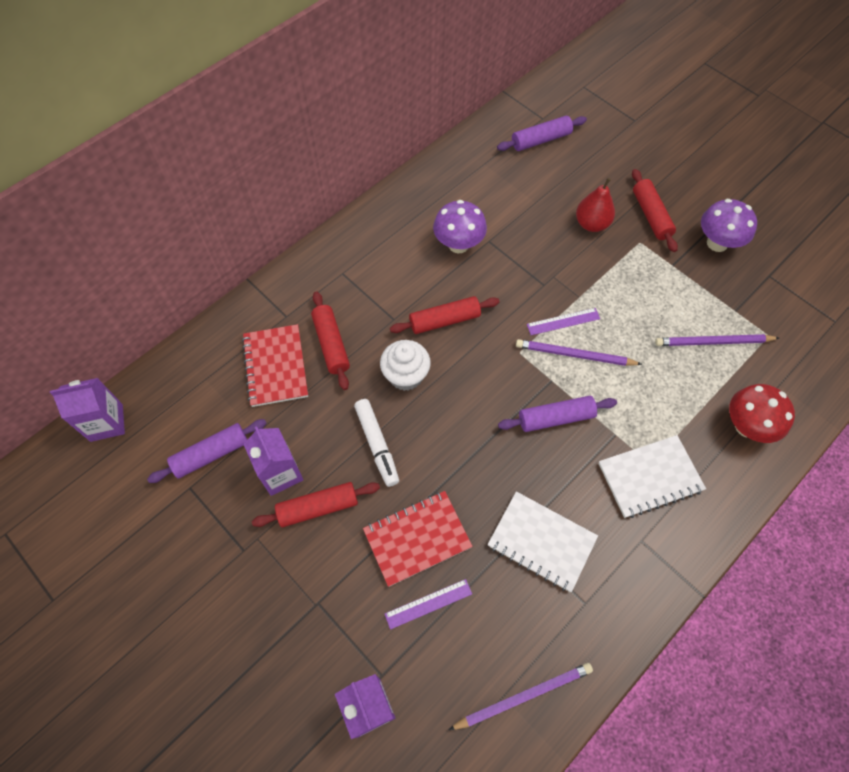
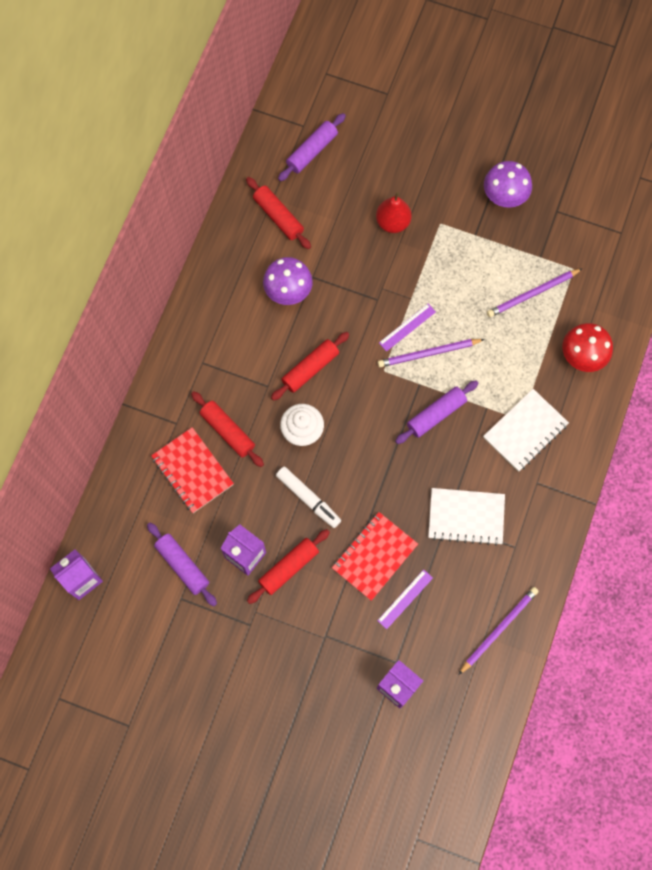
camera: 25 degrees left, 10 degrees up
purple rolling pin [147,419,267,483] -> purple rolling pin turned 75 degrees counterclockwise [147,523,217,606]
red rolling pin [632,169,678,252] -> red rolling pin moved to [246,177,311,249]

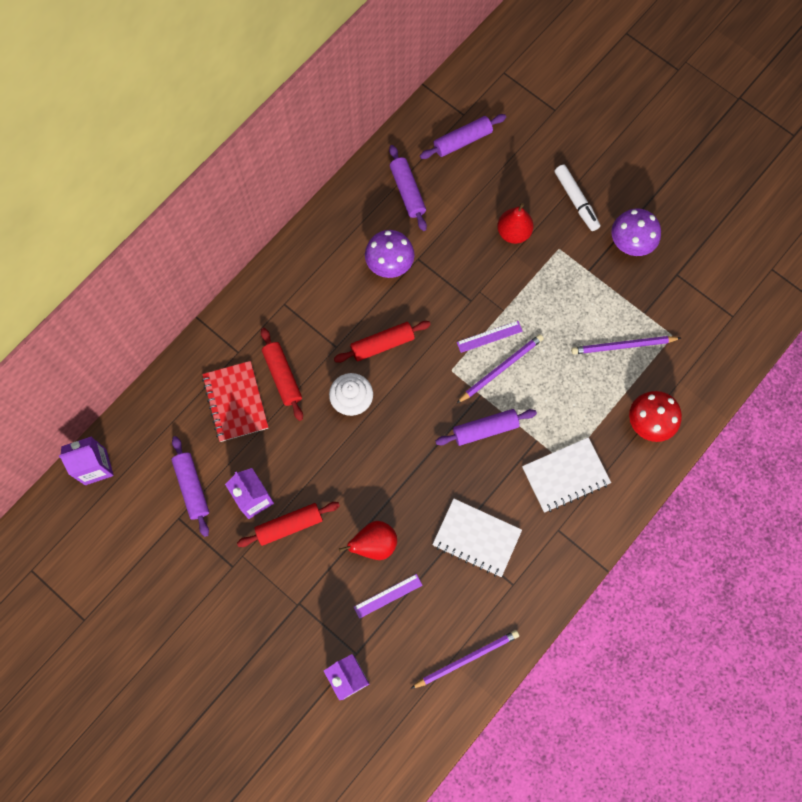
camera: 20 degrees right, 0 degrees up
red rolling pin [246,177,311,249] -> purple rolling pin [389,145,427,231]
white marker [276,467,341,528] -> white marker moved to [555,164,600,231]
red notebook [332,512,418,601] -> red pear [339,521,397,560]
purple pencil [378,339,485,367] -> purple pencil turned 135 degrees clockwise [457,334,544,403]

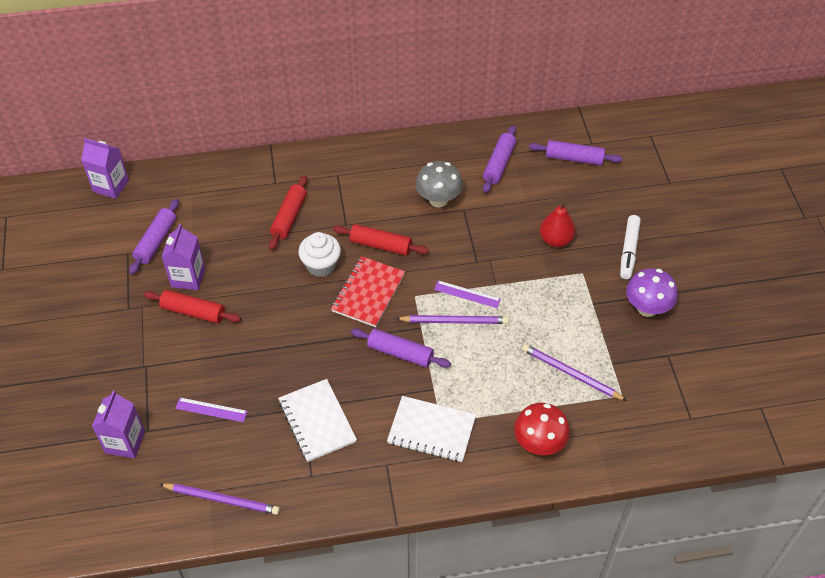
camera: 40 degrees right, 20 degrees down
red notebook [202,361,268,442] -> red notebook moved to [331,256,405,327]
red pear [339,521,397,560] -> none
purple mushroom [365,230,415,278] -> grey mushroom [415,161,463,207]

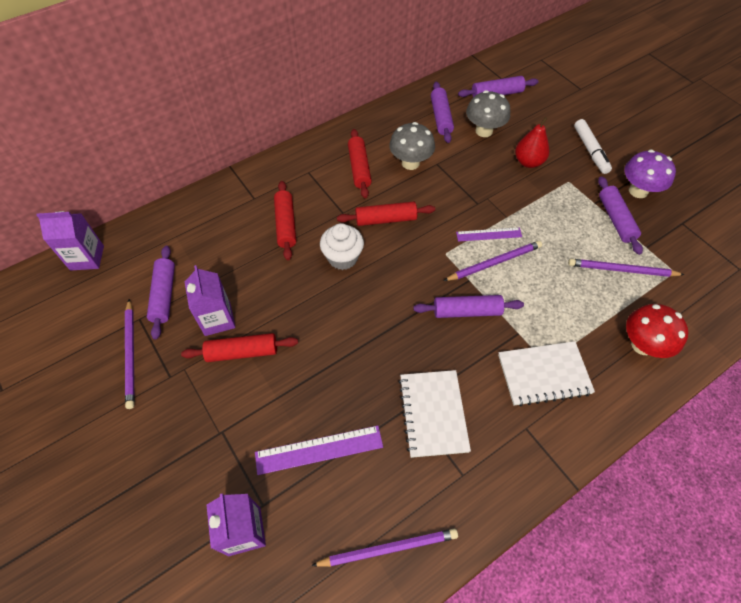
camera: 25 degrees left, 5 degrees up
purple ruler [175,398,247,422] -> purple ruler [255,425,383,475], size x1.55
white notebook [278,379,357,462] -> white notebook turned 45 degrees clockwise [399,370,471,458]
red notebook [331,256,405,327] -> none
none -> purple pencil [125,299,134,409]
none -> red rolling pin [348,129,372,198]
none -> grey mushroom [466,90,510,137]
none -> purple rolling pin [598,176,643,255]

